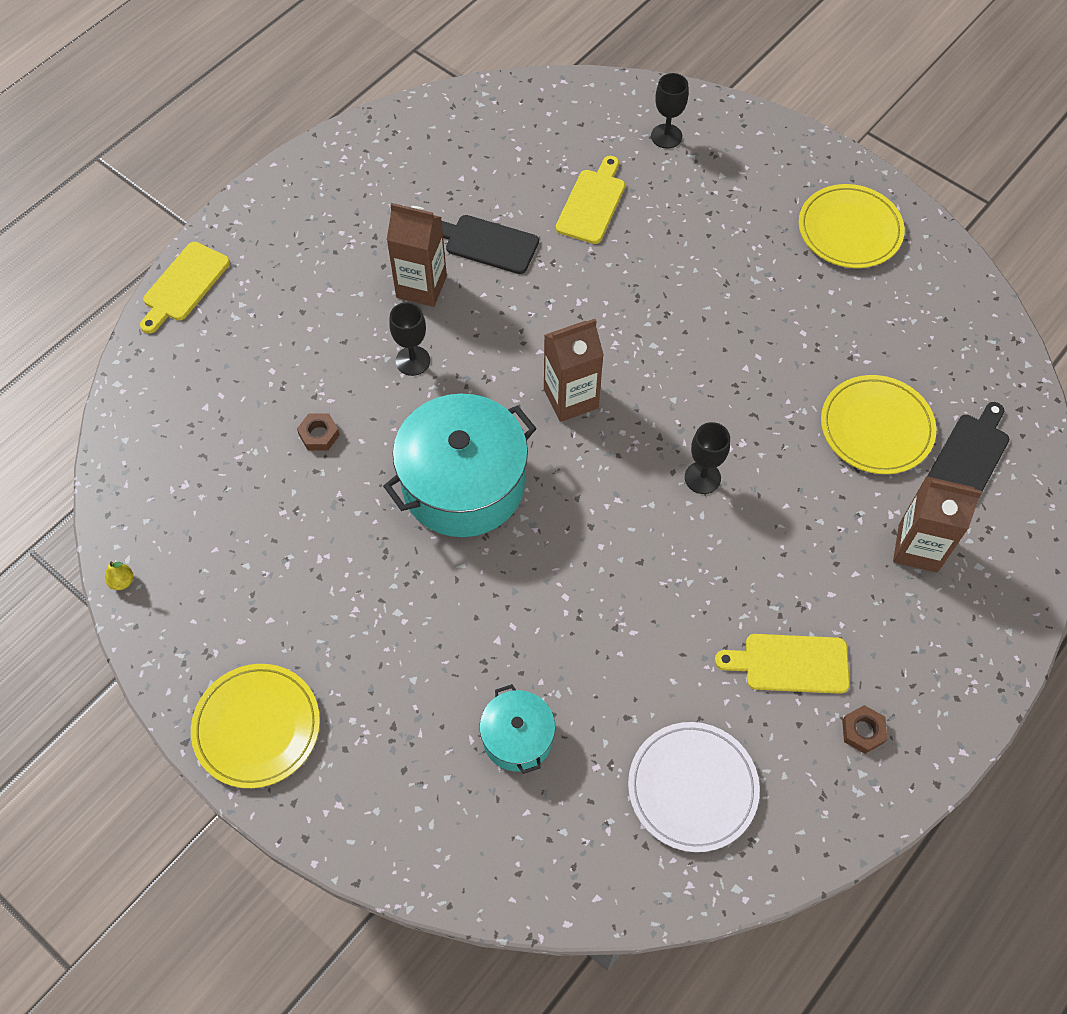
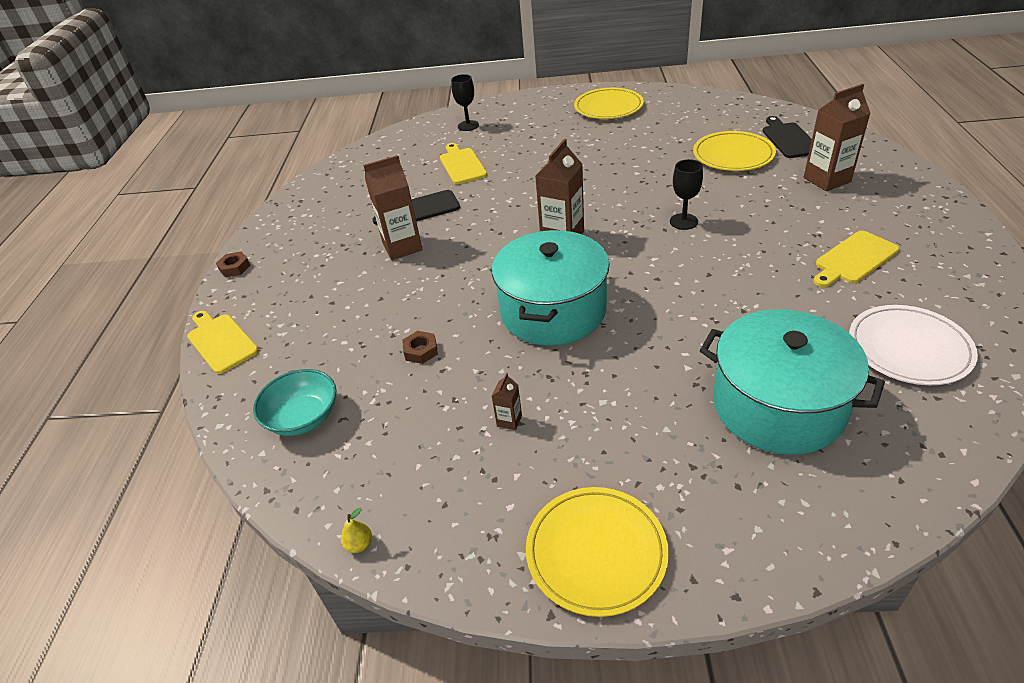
camera: 35 degrees left, 20 degrees down
yellow cutting board [140,242,230,334] -> yellow cutting board turned 150 degrees clockwise [187,311,259,374]
black goblet [389,302,430,376] -> none
turquoise pot [480,684,555,774] -> turquoise pot [700,309,885,455], size x1.92
brown nut [842,705,887,754] -> brown nut moved to [216,252,251,277]
none -> turquoise bowl [253,369,337,436]
none -> brown carton [492,373,522,430]

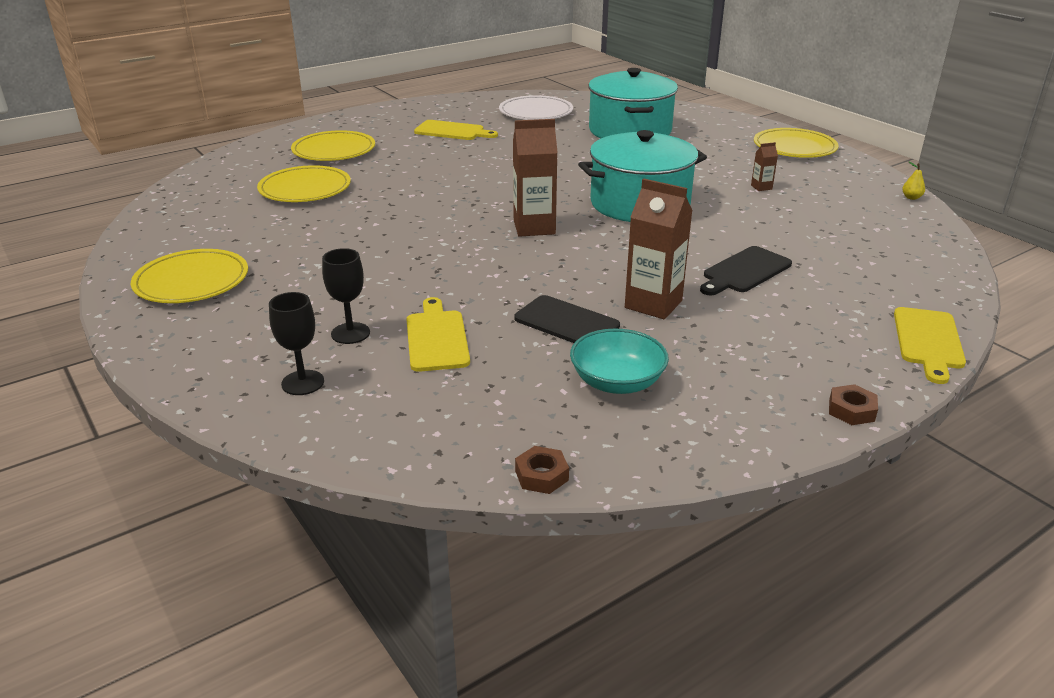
camera: 130 degrees left, 10 degrees down
turquoise bowl [253,369,337,436] -> turquoise bowl moved to [570,328,669,394]
brown nut [402,331,438,364] -> brown nut moved to [515,446,569,494]
yellow cutting board [440,143,487,184] -> yellow cutting board turned 135 degrees clockwise [406,297,470,372]
black goblet [670,159,703,230] -> black goblet moved to [322,248,370,344]
black cutting board [763,116,812,158] -> black cutting board moved to [700,246,792,296]
brown carton [804,84,871,191] -> yellow plate [291,130,375,161]

